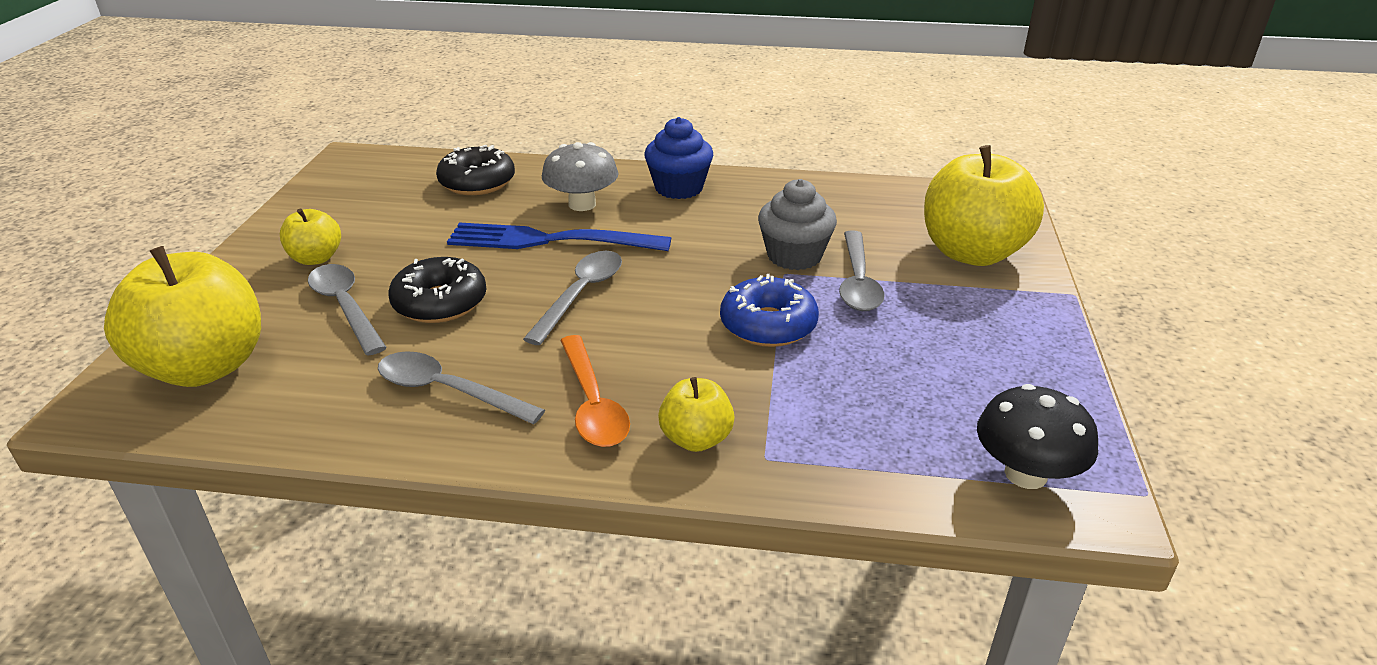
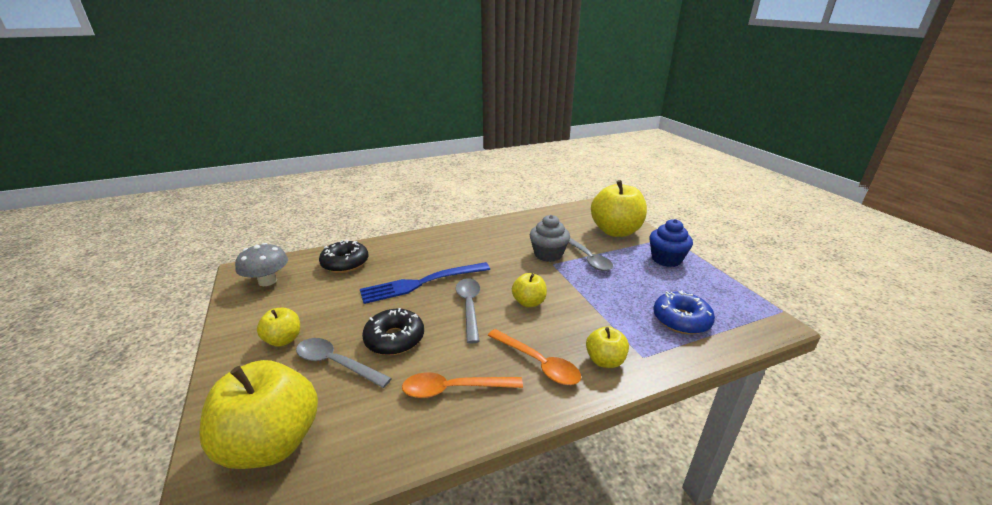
camera: 30 degrees left, 5 degrees down
grey spoon [378,351,545,424] -> orange spoon [402,372,523,398]
grey mushroom [542,142,619,211] -> grey mushroom moved to [235,243,288,286]
blue cupcake [645,117,713,199] -> blue cupcake moved to [649,219,693,267]
blue donut [720,274,819,347] -> blue donut moved to [653,290,715,334]
black mushroom [977,384,1098,489] -> none
none -> yellow apple [512,273,547,307]

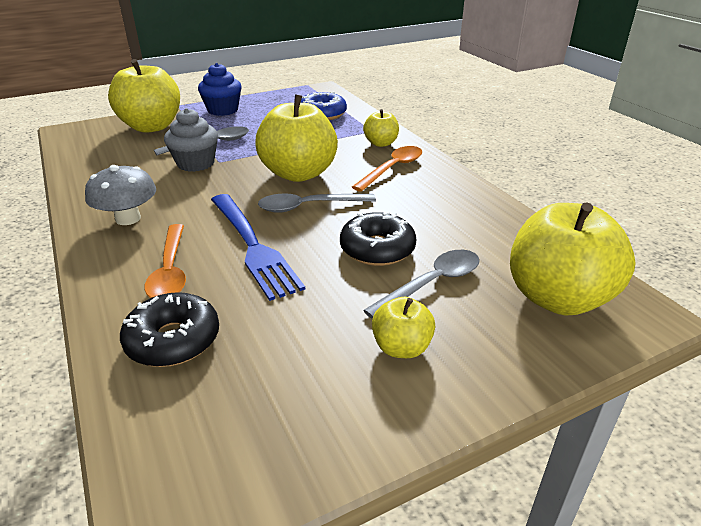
camera: 95 degrees left, 5 degrees up
grey mushroom [235,243,288,286] -> grey mushroom moved to [85,165,156,225]
grey spoon [296,338,392,388] -> grey spoon turned 150 degrees counterclockwise [363,250,480,319]
orange spoon [402,372,523,398] -> orange spoon moved to [144,224,186,298]
yellow apple [512,273,547,307] -> yellow apple [255,94,338,182], size x1.99

